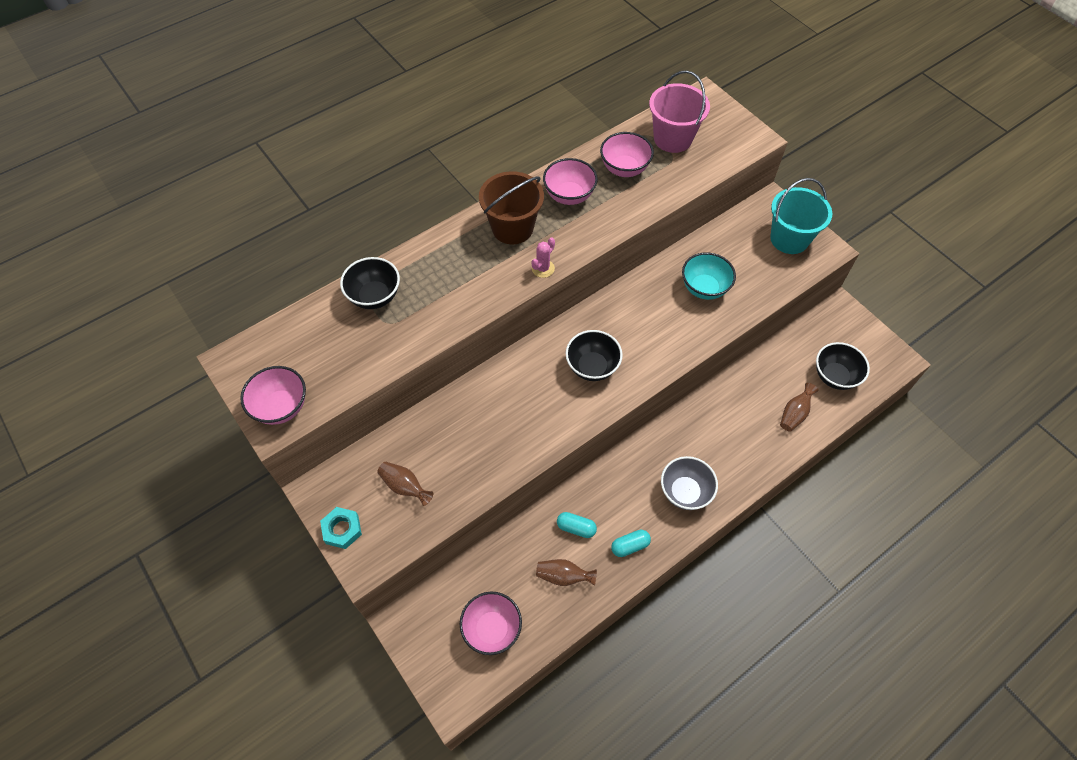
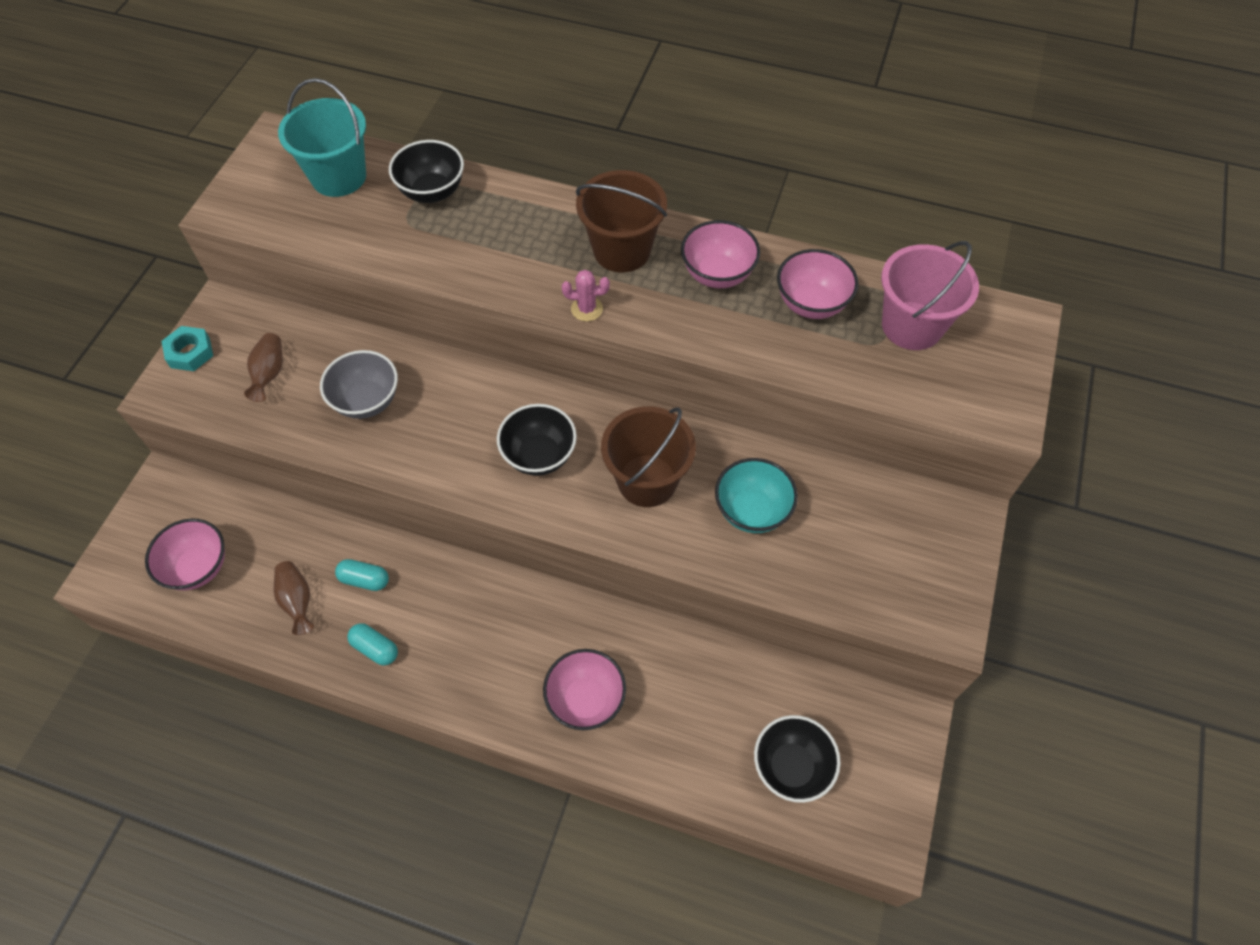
camera: 55 degrees right, 0 degrees up
pink bowl [240,366,306,425] -> pink bowl moved to [543,649,626,730]
turquoise capsule [557,512,597,538] -> turquoise capsule turned 60 degrees counterclockwise [335,559,389,591]
grey bowl [661,456,718,510] -> grey bowl moved to [320,350,398,419]
turquoise bucket [770,178,832,254] -> turquoise bucket moved to [278,78,366,197]
brown vase [780,383,819,432] -> none
none -> brown bucket [601,406,696,507]

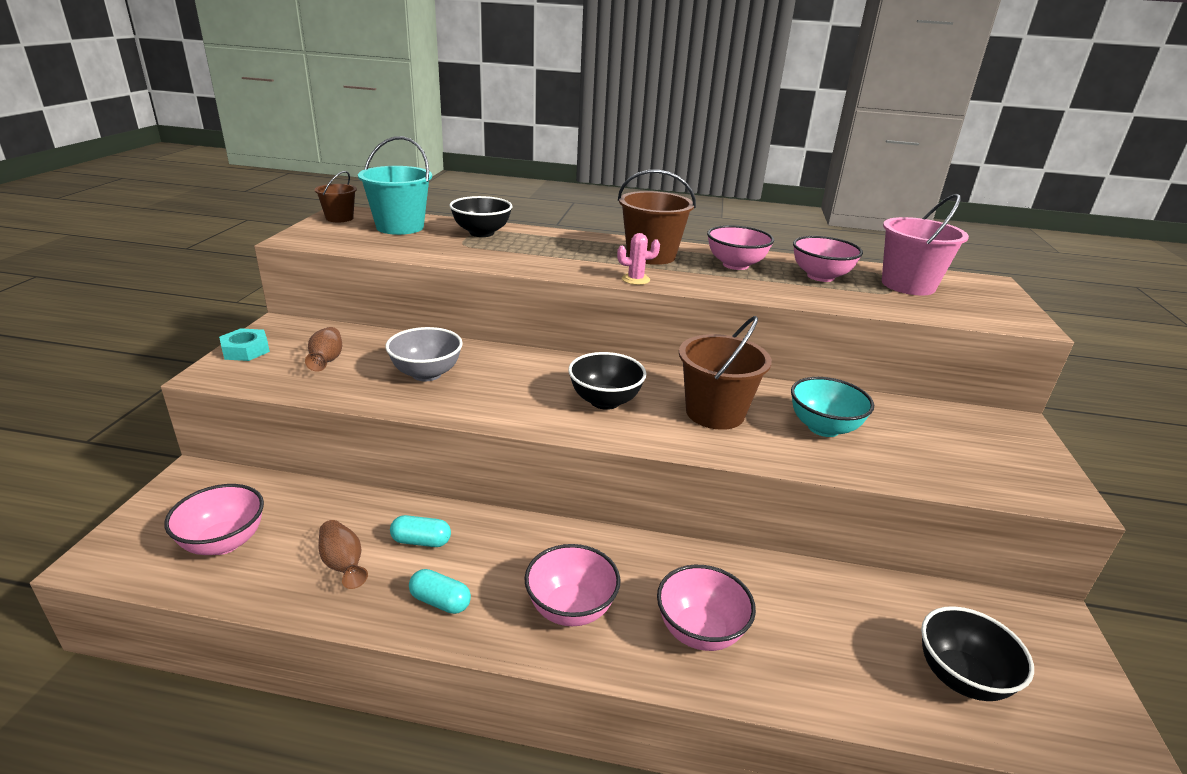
camera: 10 degrees left, 30 degrees down
none -> brown bucket [315,171,357,222]
none -> pink bowl [525,544,620,626]

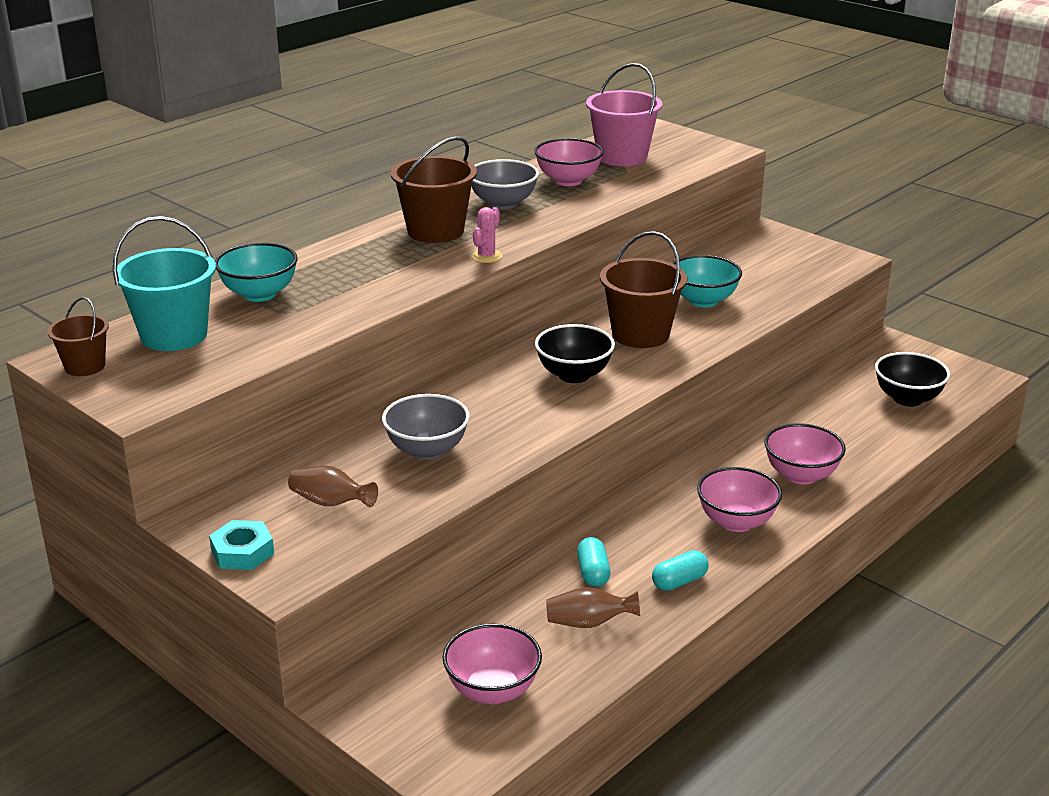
camera: 55 degrees left, 0 degrees up
turquoise capsule [390,515,451,547] -> turquoise capsule turned 45 degrees counterclockwise [577,537,610,587]
black bowl [449,196,512,237] -> turquoise bowl [215,243,298,302]
pink bowl [707,225,774,270] -> grey bowl [472,159,539,209]

